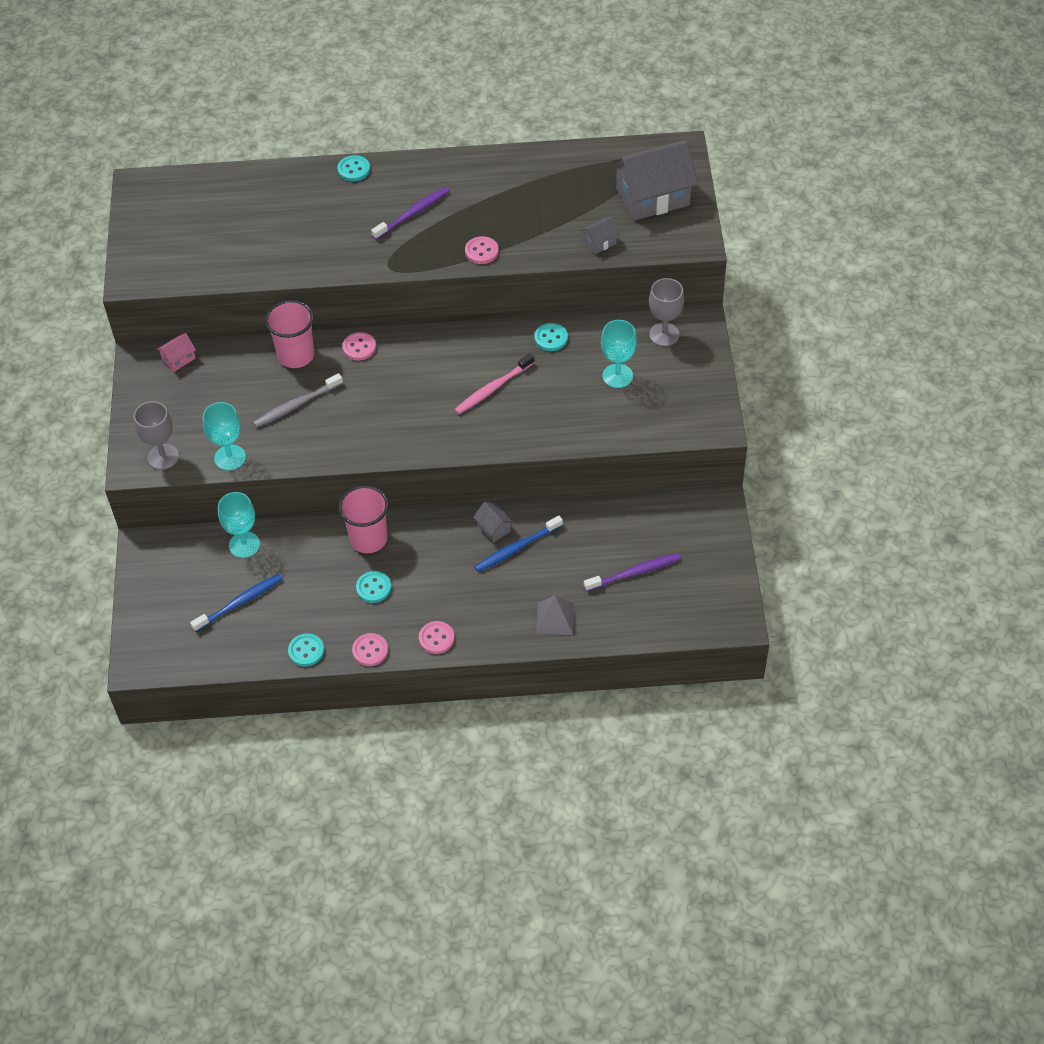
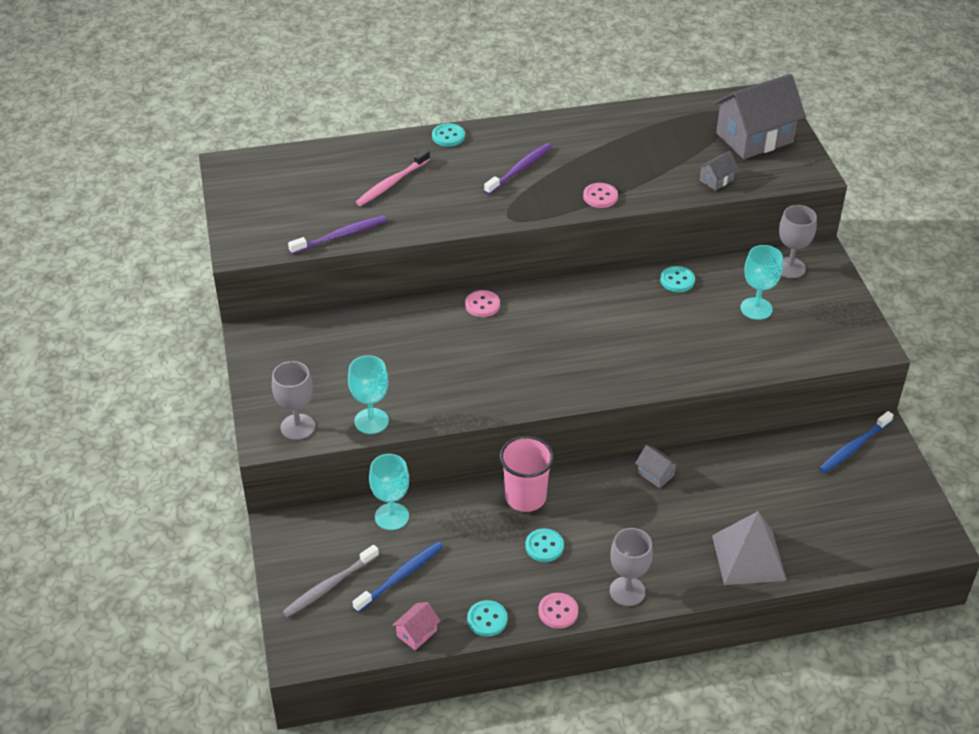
camera: 10 degrees left, 10 degrees down
pink house [156,333,196,372] -> pink house moved to [392,602,440,650]
grey toothbrush [253,373,343,428] -> grey toothbrush moved to [282,545,379,617]
pink cup [265,300,314,368] -> none
pink button [419,621,455,654] -> grey goblet [610,528,653,606]
pink toothbrush [454,353,535,414] -> pink toothbrush moved to [356,149,430,206]
blue toothbrush [474,516,563,572] -> blue toothbrush moved to [819,411,894,473]
grey pyramid [536,595,574,635] -> grey pyramid [712,511,787,585], size x1.56
purple toothbrush [584,553,681,592] -> purple toothbrush moved to [288,215,387,254]

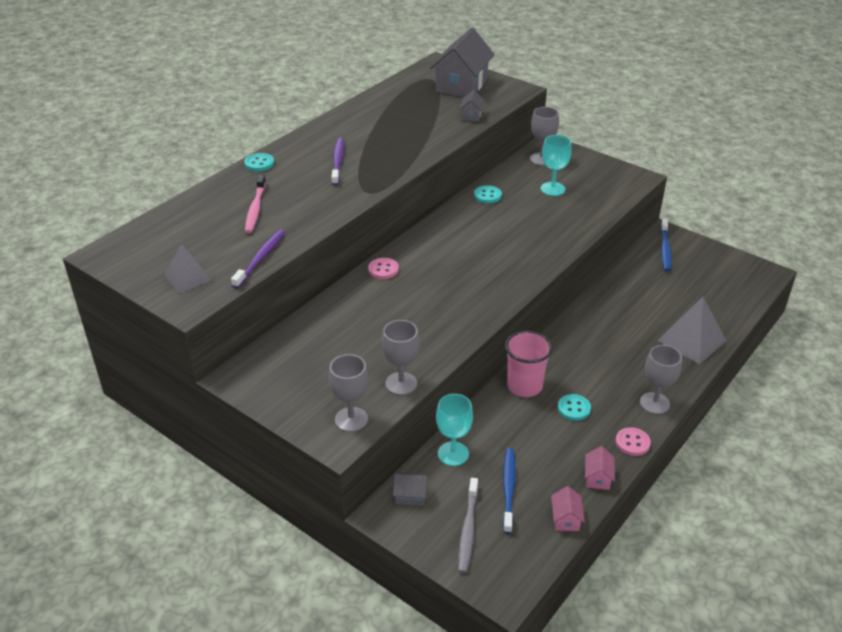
camera: 40 degrees left, 5 degrees down
turquoise goblet [348,355,389,434] -> grey goblet [382,320,420,395]
turquoise button [467,600,507,637] -> pink house [585,446,615,490]
pink button [583,183,618,208] -> none
grey house [635,445,679,488] -> grey house moved to [393,473,428,506]
none -> grey pyramid [164,244,212,293]

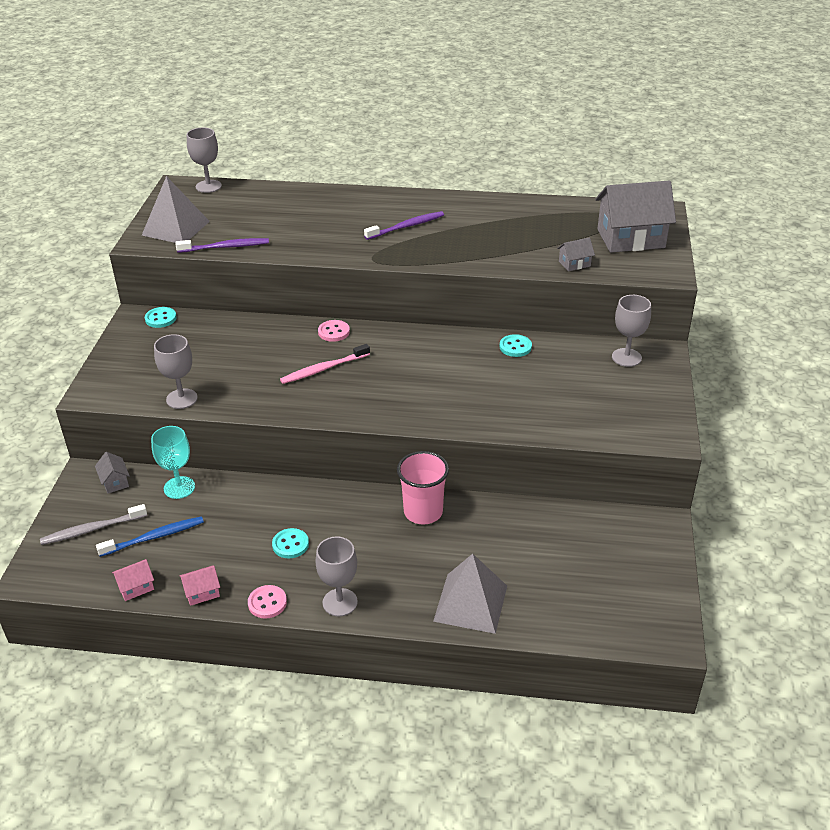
camera: 60 degrees right, 0 degrees up
grey pyramid [164,244,212,293] -> grey pyramid [142,176,210,243], size x1.56
turquoise button [244,153,274,171] -> turquoise button moved to [145,307,177,328]
pink toothbrush [245,175,266,233] -> pink toothbrush moved to [280,344,370,384]
grey goblet [329,354,368,432] -> grey goblet moved to [187,128,222,193]
pink cup [505,331,552,397] -> pink cup moved to [397,451,449,525]
turquoise goblet [541,135,572,196] -> none
blue toothbrush [660,219,671,271] -> none

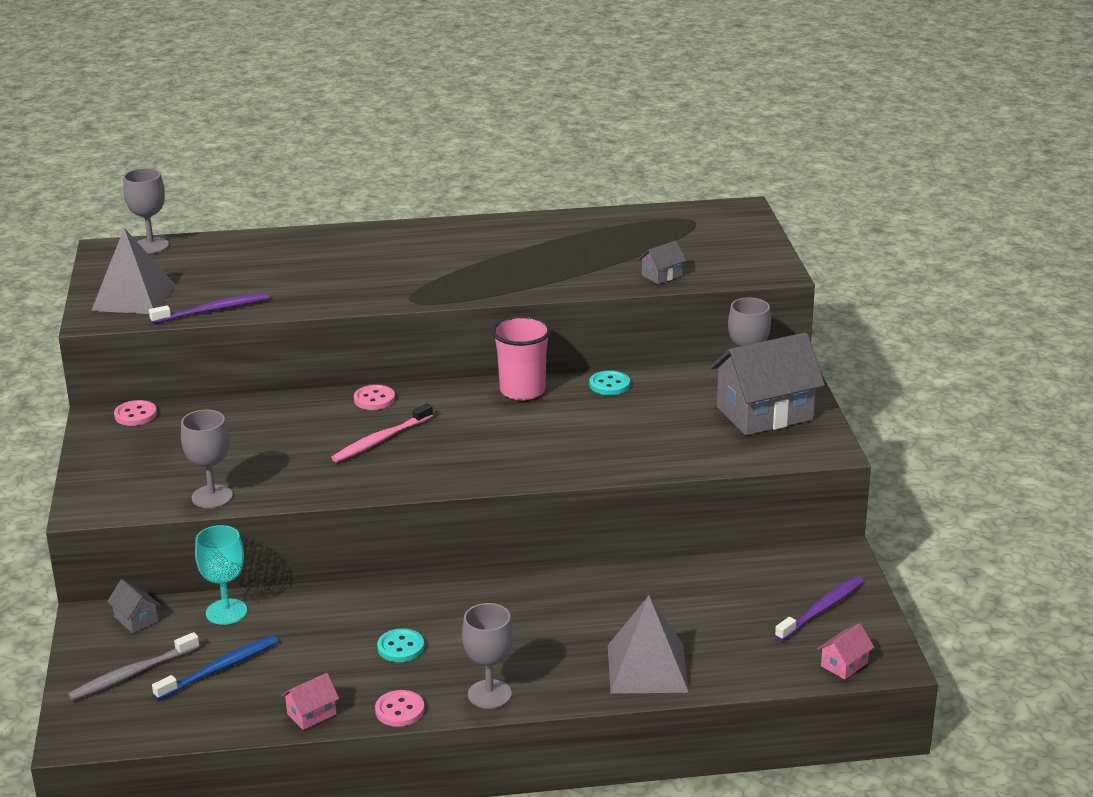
camera: 15 degrees left, 10 degrees down
pink house [112,559,154,601] -> pink house moved to [817,623,874,680]
turquoise button [145,307,177,328] -> pink button [114,400,157,426]
purple toothbrush [364,211,444,240] -> purple toothbrush moved to [775,576,864,641]
pink cup [397,451,449,525] -> pink cup moved to [492,316,551,400]
grey house [595,180,676,253] -> grey house moved to [710,332,825,435]

